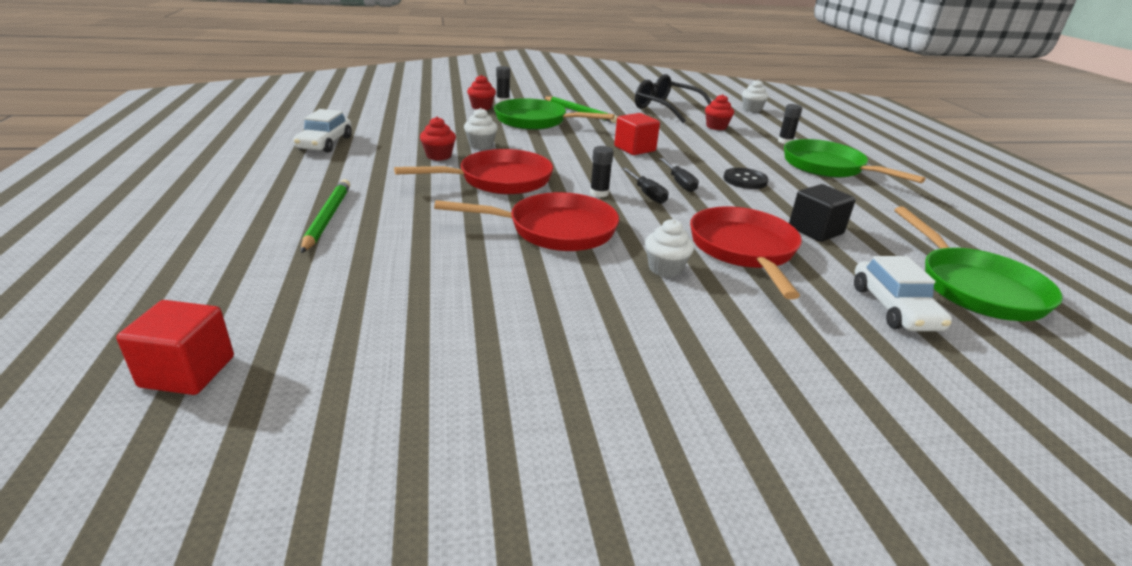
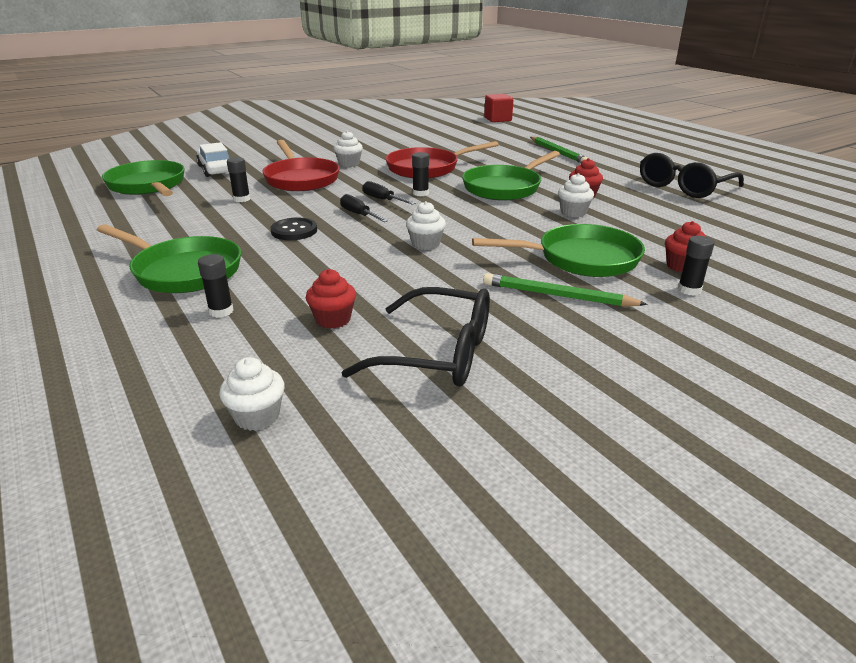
camera: 160 degrees right, 0 degrees up
white car [293,109,352,153] -> black glasses [640,153,744,198]
red pan [394,149,553,195] -> green pan [462,151,560,201]
red cube [614,113,660,155] -> white cupcake [406,201,446,250]
black cube [789,184,856,242] -> black glue stick [227,157,250,202]

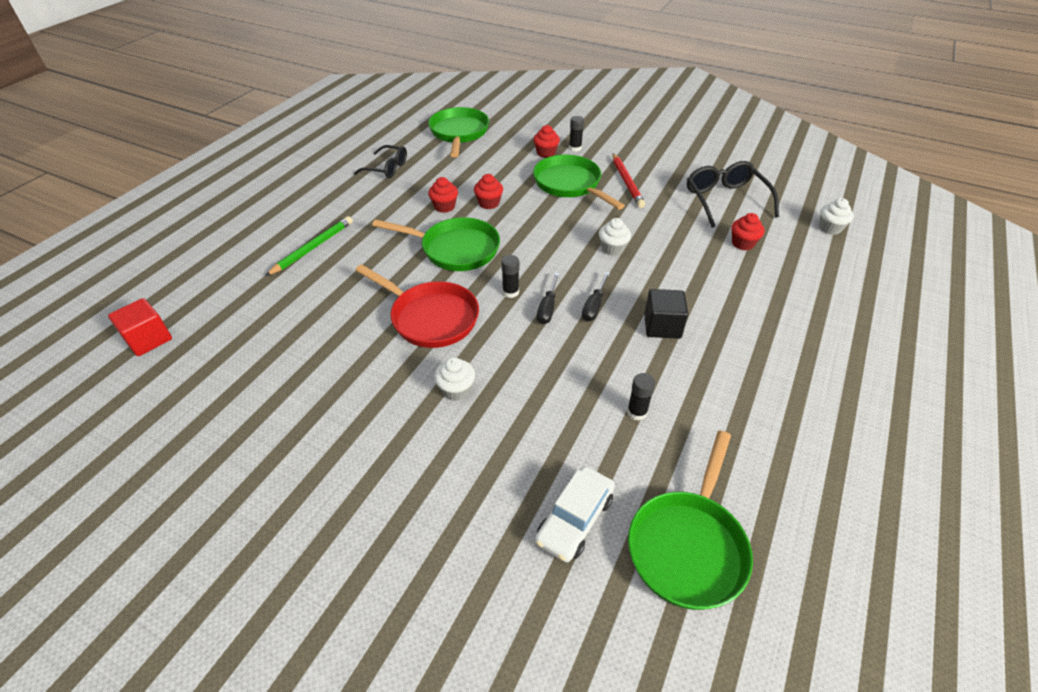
camera: 120 degrees left, 15 degrees up
green pan [97,224,241,293] -> green pan moved to [428,107,489,157]
black glue stick [198,254,234,318] -> none
red pan [262,140,340,191] -> none
black button [270,218,317,240] -> black cube [644,289,688,339]
green pencil [483,273,648,306] -> red pencil [613,153,645,208]
white cupcake [558,173,594,217] -> red cupcake [474,174,503,209]
black glasses [640,153,744,198] -> black glasses [354,145,407,178], size x0.66

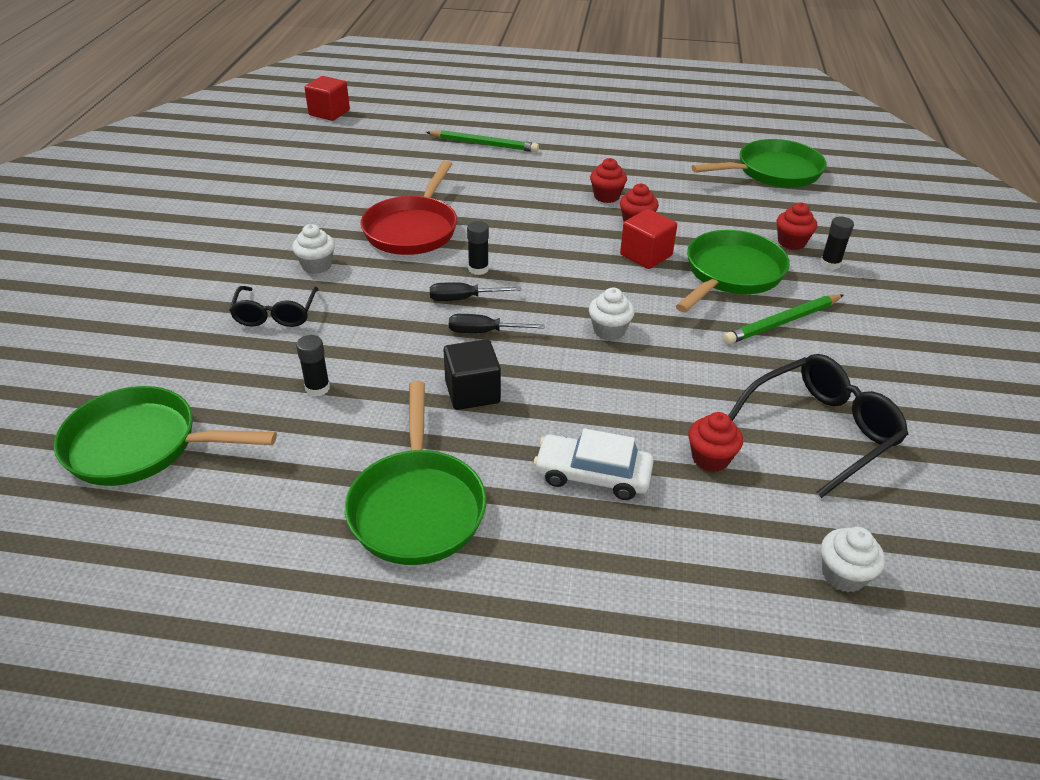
camera: 70 degrees right, 5 degrees down
black glasses [354,145,407,178] -> black glasses moved to [229,286,319,327]
green pan [372,217,500,271] -> green pan moved to [345,381,486,565]
white car [535,466,615,562] -> white car moved to [534,429,654,500]
red pencil [613,153,645,208] -> green pencil [723,294,844,344]
none -> red cube [620,209,677,269]

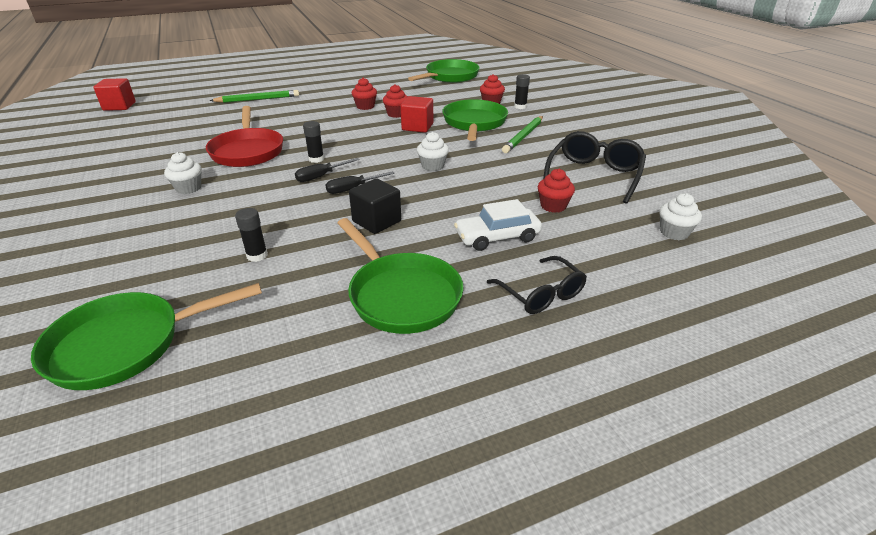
camera: 30 degrees left, 5 degrees down
black glasses [229,286,319,327] -> black glasses moved to [487,256,587,314]

